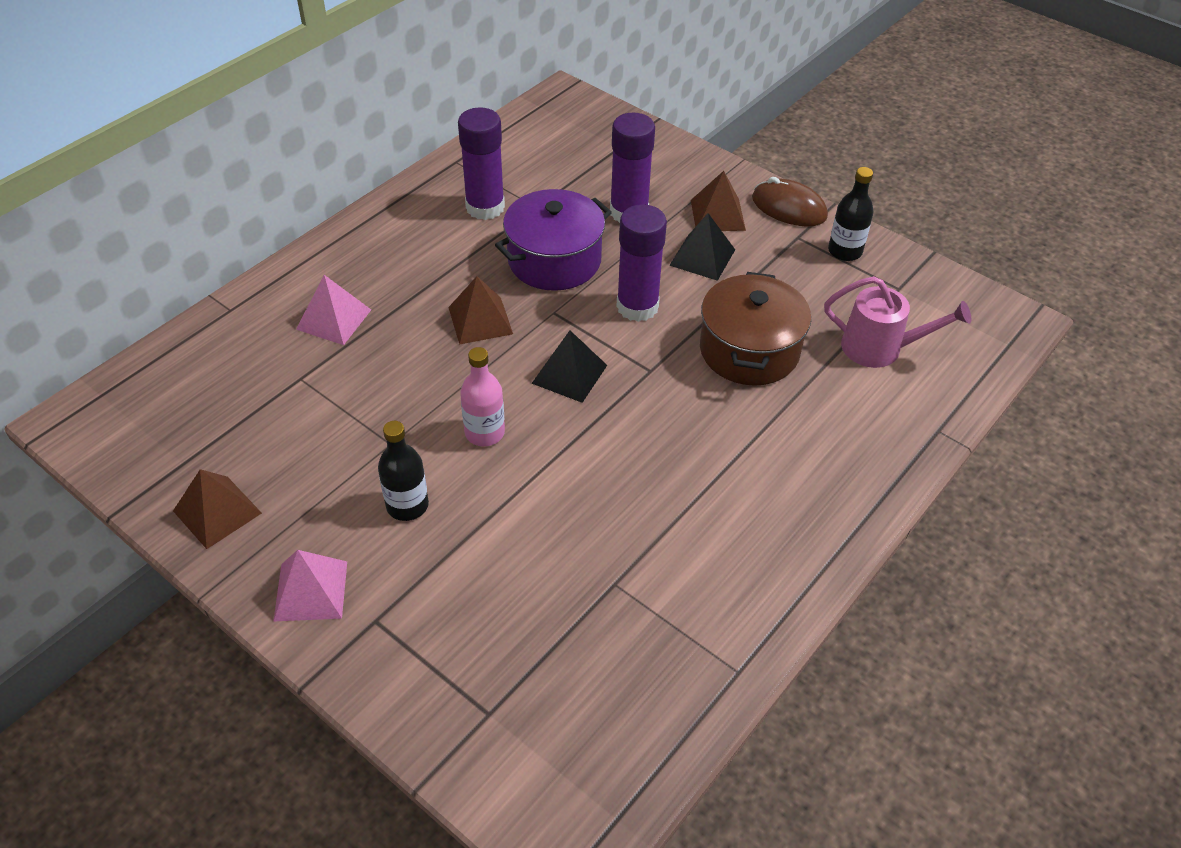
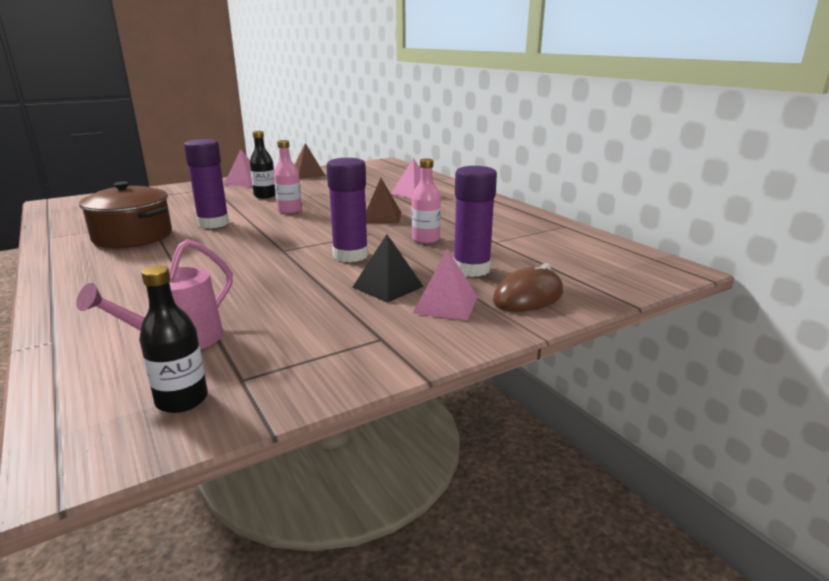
camera: 110 degrees right, 25 degrees down
purple glue stick [458,107,505,220] -> purple glue stick moved to [184,139,229,229]
purple pot [495,189,612,291] -> pink bottle [412,158,441,244]
black pyramid [532,330,607,403] -> none
brown pyramid [691,171,746,231] -> pink pyramid [413,248,477,320]
brown pot [700,272,811,386] -> brown pot moved to [79,182,172,248]
brown mouse [752,177,828,227] -> brown mouse moved to [493,263,563,312]
black bottle [828,167,873,261] -> black bottle moved to [139,265,208,413]

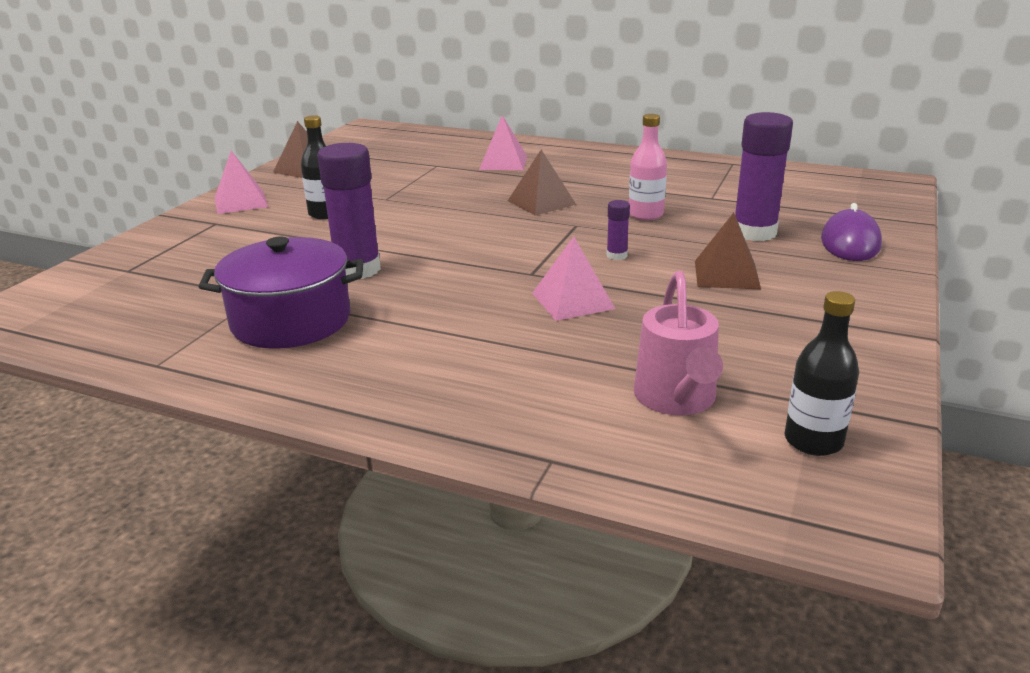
camera: 35 degrees left, 5 degrees up
brown pot [79,182,172,248] -> purple pot [198,237,364,349]
pink bottle [274,140,302,214] -> none
purple glue stick [326,158,368,262] -> purple glue stick [606,200,630,260], size x0.46
black pyramid [352,234,424,303] -> brown pyramid [695,212,761,289]
pink pyramid [413,248,477,320] -> pink pyramid moved to [532,236,615,321]
brown mouse [493,263,563,312] -> purple mouse [821,203,882,261]

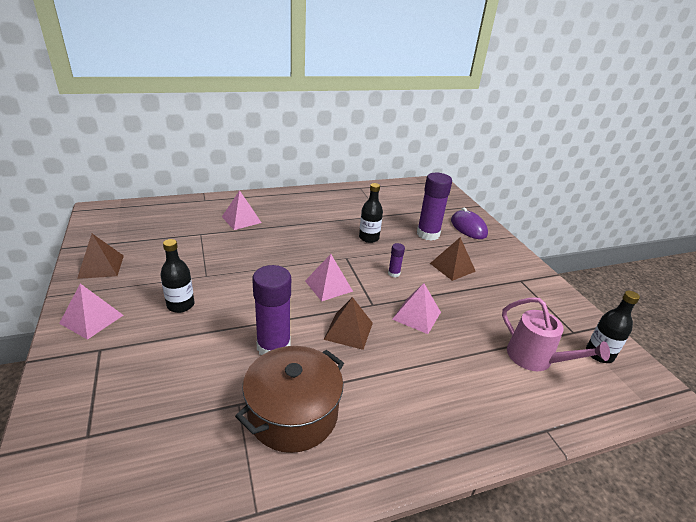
camera: 45 degrees left, 5 degrees up
purple pot [198,237,364,349] -> brown pot [235,346,344,453]
brown pyramid [508,150,576,215] -> brown pyramid moved to [324,297,373,350]
pink bottle [629,114,667,220] -> black bottle [359,183,383,243]
none -> pink pyramid [305,254,353,301]

